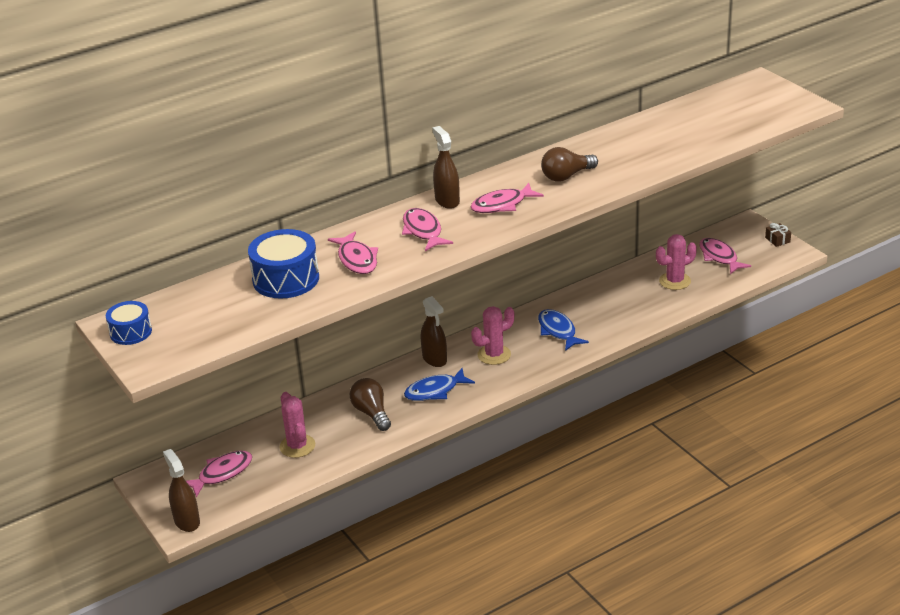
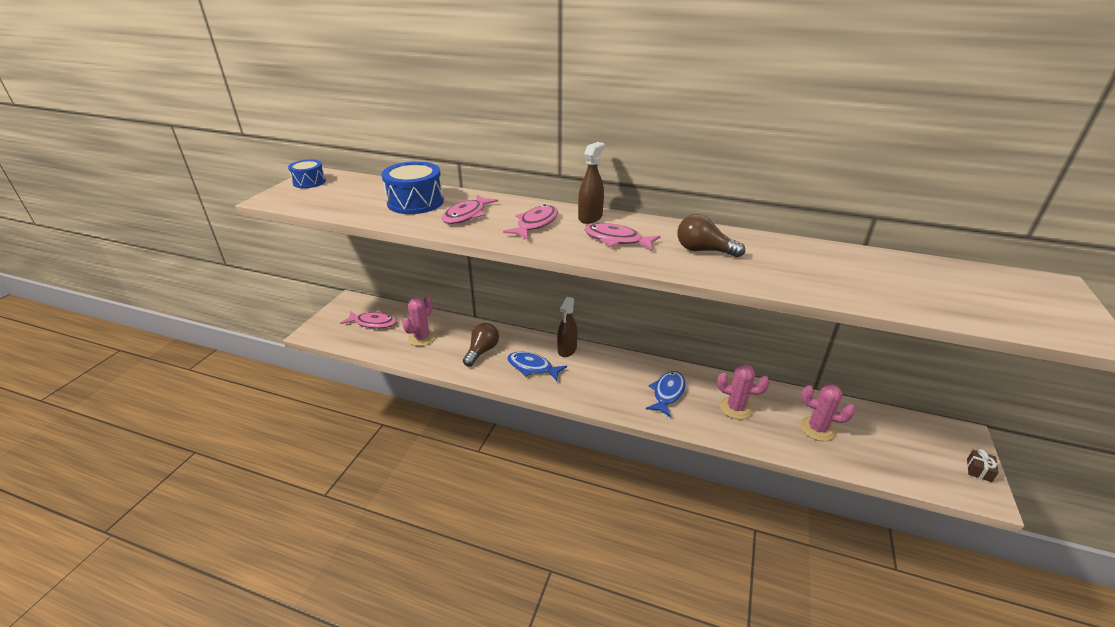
camera: 50 degrees right, 0 degrees up
brown spray bottle [163,449,200,532] -> none
pink cactus [471,306,514,365] -> pink cactus moved to [717,364,770,419]
pink fish [699,238,751,274] -> none

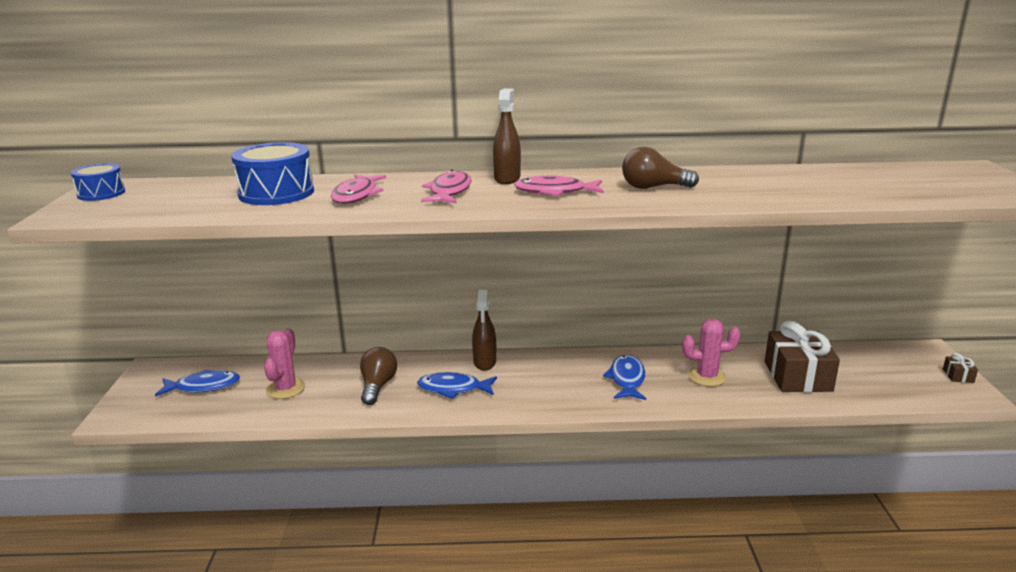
camera: 20 degrees left, 10 degrees down
pink fish [340,310,397,328] -> blue fish [155,369,240,397]
pink cactus [800,384,855,441] -> brown gift [765,321,840,392]

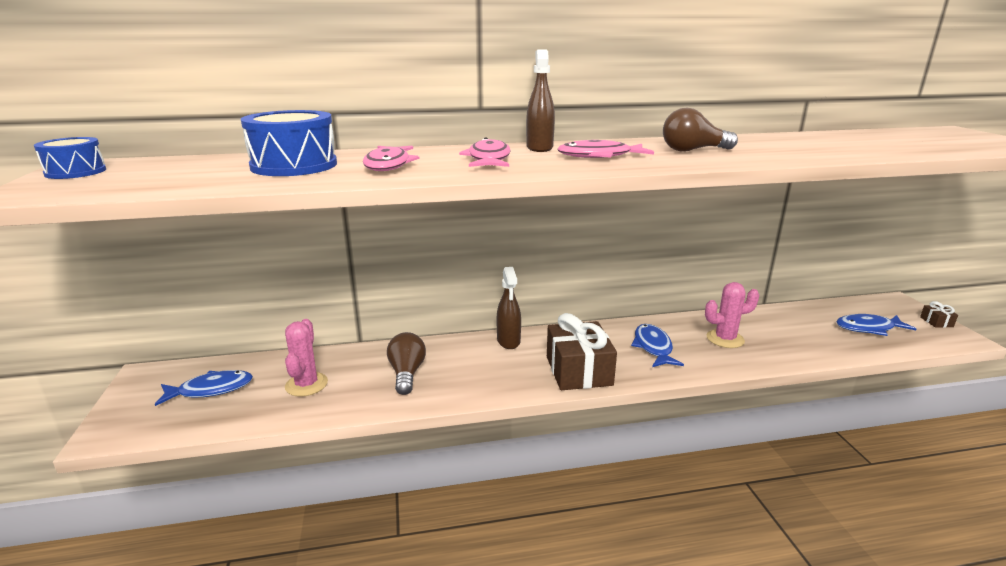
camera: 10 degrees left, 0 degrees up
blue fish [417,372,497,399] -> blue fish moved to [836,314,916,336]
brown gift [765,321,840,392] -> brown gift moved to [547,313,617,390]

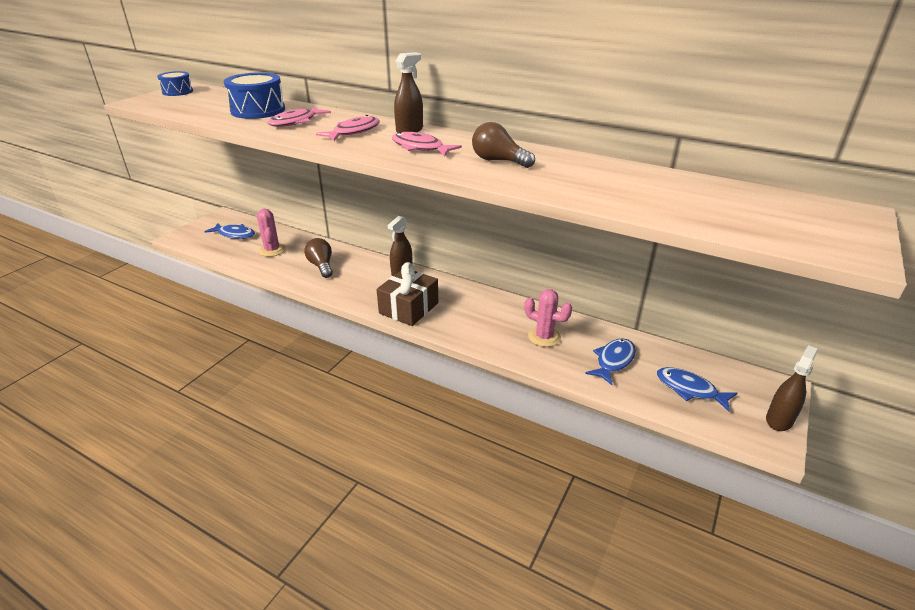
camera: 40 degrees right, 10 degrees up
pink cactus [285,319,328,397] -> pink cactus turned 60 degrees counterclockwise [257,208,286,257]
brown light bulb [387,332,426,395] -> brown light bulb turned 60 degrees counterclockwise [304,238,333,278]
blue fish [631,324,684,367] -> blue fish moved to [585,339,636,385]
brown gift [920,301,958,328] -> brown spray bottle [766,345,818,431]

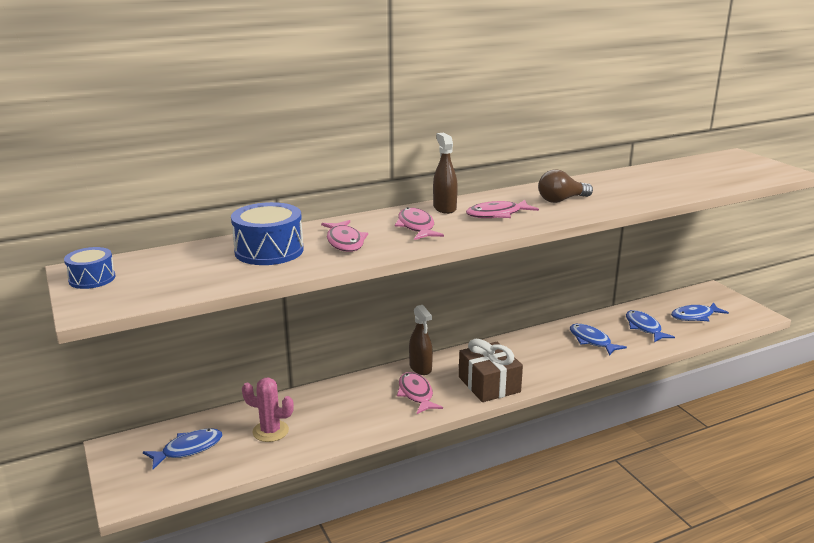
camera: 55 degrees left, 10 degrees down
brown light bulb [304,238,333,278] -> none
pink cactus [524,289,572,347] -> blue fish [570,324,627,356]
brown spray bottle [766,345,818,431] -> none
none -> pink fish [397,372,443,414]

